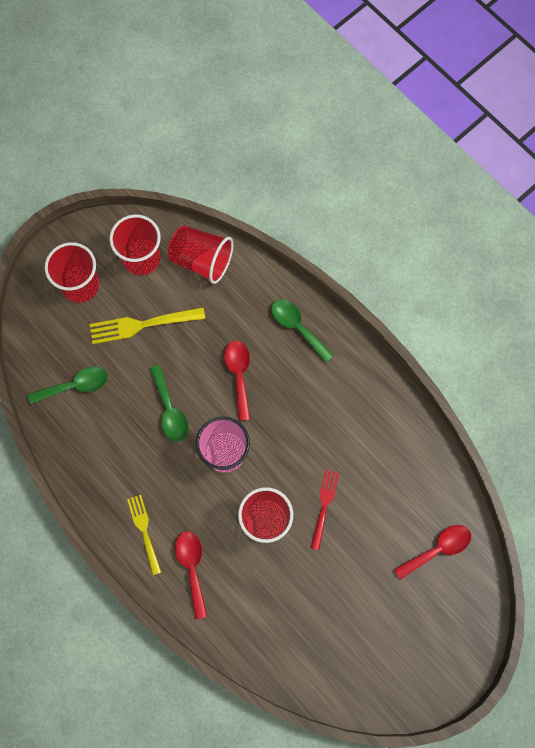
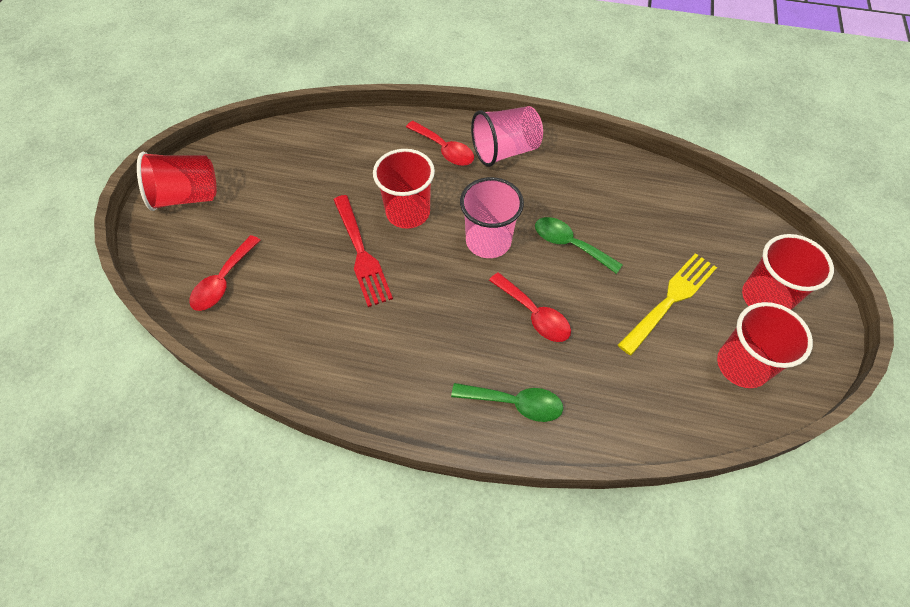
camera: 145 degrees right, 15 degrees down
green spoon [28,367,108,405] -> none
yellow fork [127,495,161,575] -> pink cup [471,106,543,167]
red cup [168,225,233,284] -> red cup moved to [137,152,217,211]
red fork [311,470,339,550] -> red fork [333,195,393,307], size x1.52

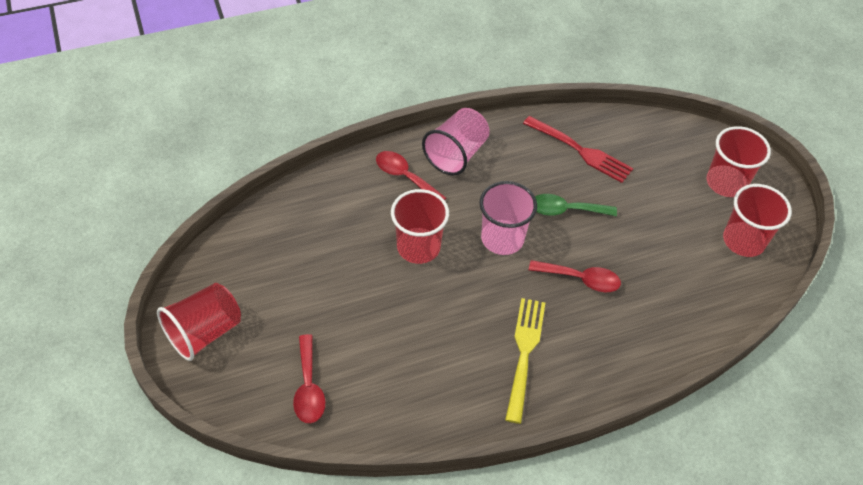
camera: 35 degrees left, 5 degrees down
red fork [333,195,393,307] -> red fork moved to [523,116,633,183]
red spoon [406,121,474,166] -> red spoon turned 150 degrees counterclockwise [376,151,446,200]
green spoon [451,383,563,422] -> none
yellow fork [618,253,717,356] -> yellow fork moved to [505,298,545,424]

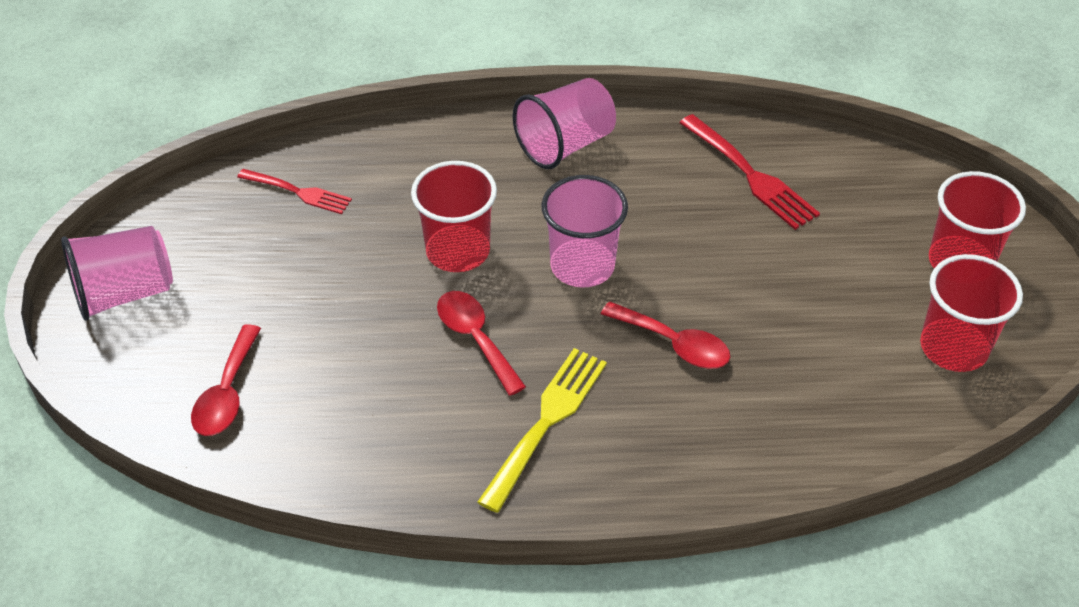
camera: 20 degrees right, 5 degrees down
red cup [157,283,241,361] -> pink cup [61,226,173,321]
red spoon [376,151,446,200] -> red spoon moved to [437,291,526,396]
green spoon [535,194,617,217] -> none
none -> red fork [237,169,352,214]

